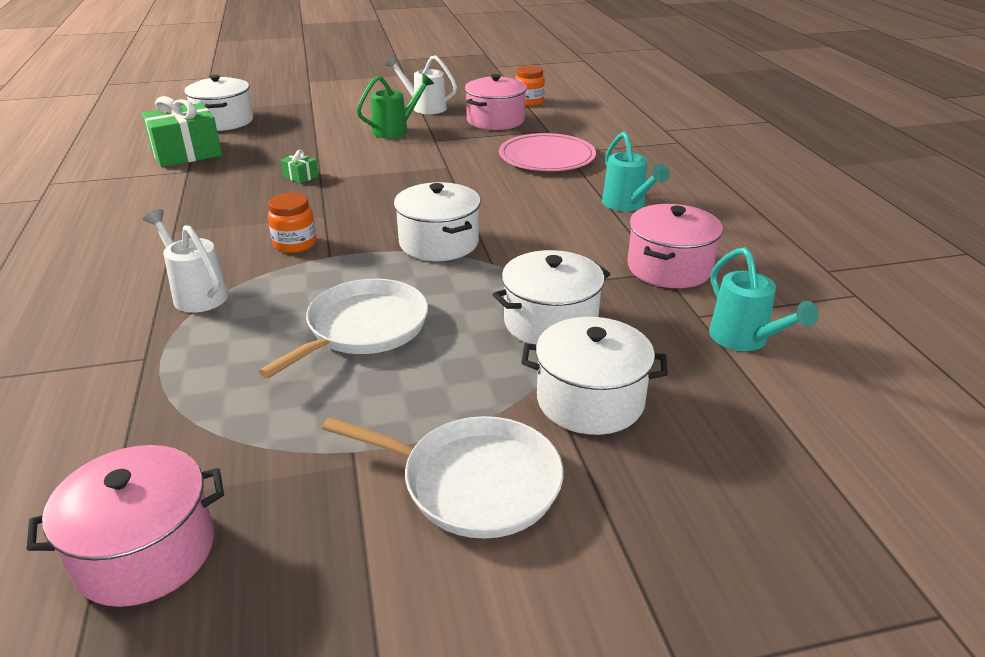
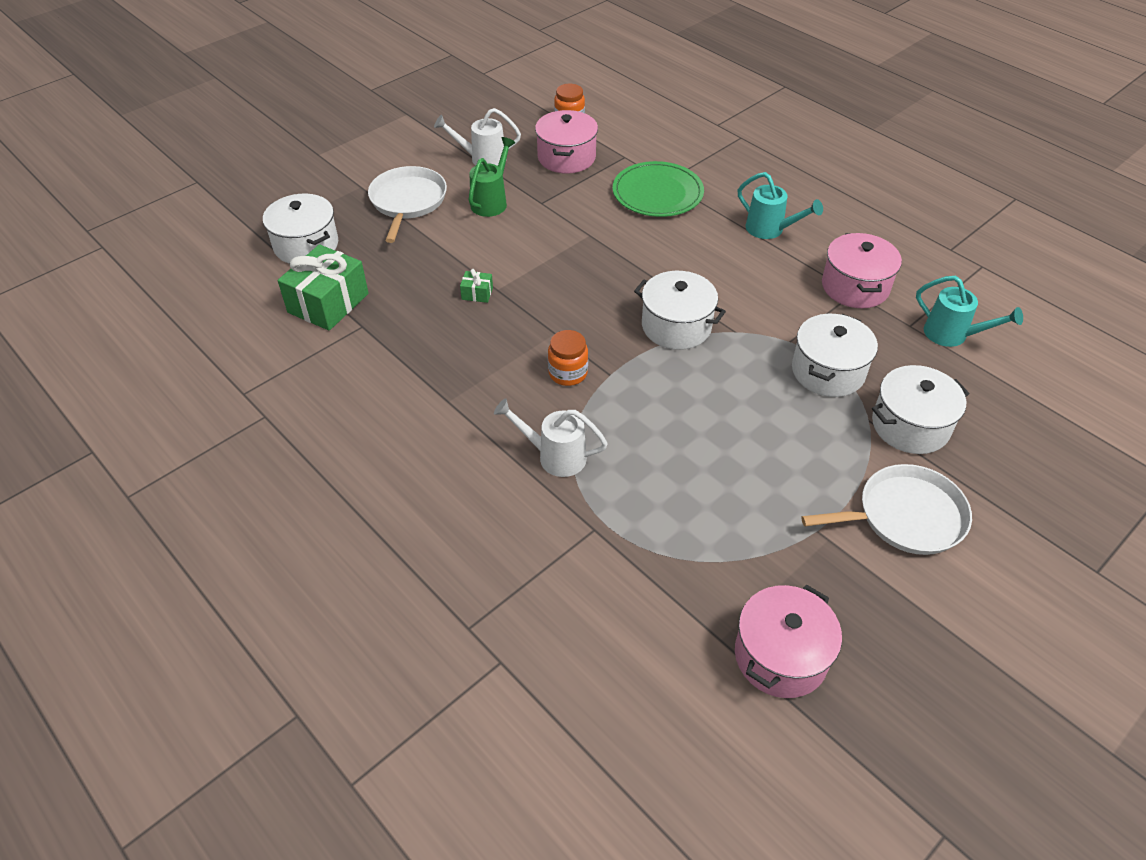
camera: 30 degrees left, 15 degrees up
white pan [259,279,428,378] -> white pan moved to [368,166,447,243]
pink plate [499,133,596,171] -> green plate [613,161,704,217]

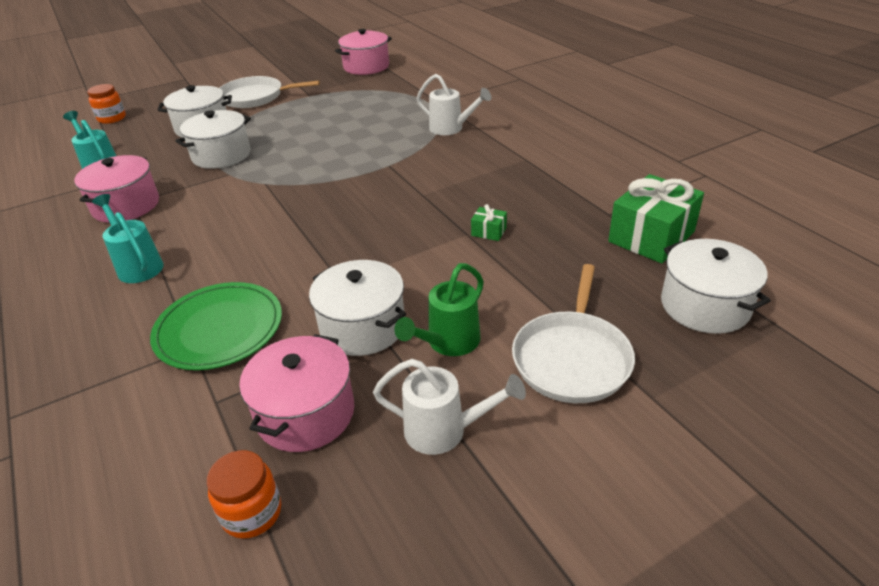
camera: 165 degrees left, 10 degrees down
orange jar [548,330,588,386] -> orange jar moved to [87,84,126,124]
white pot [634,271,726,350] -> white pot moved to [309,260,406,356]

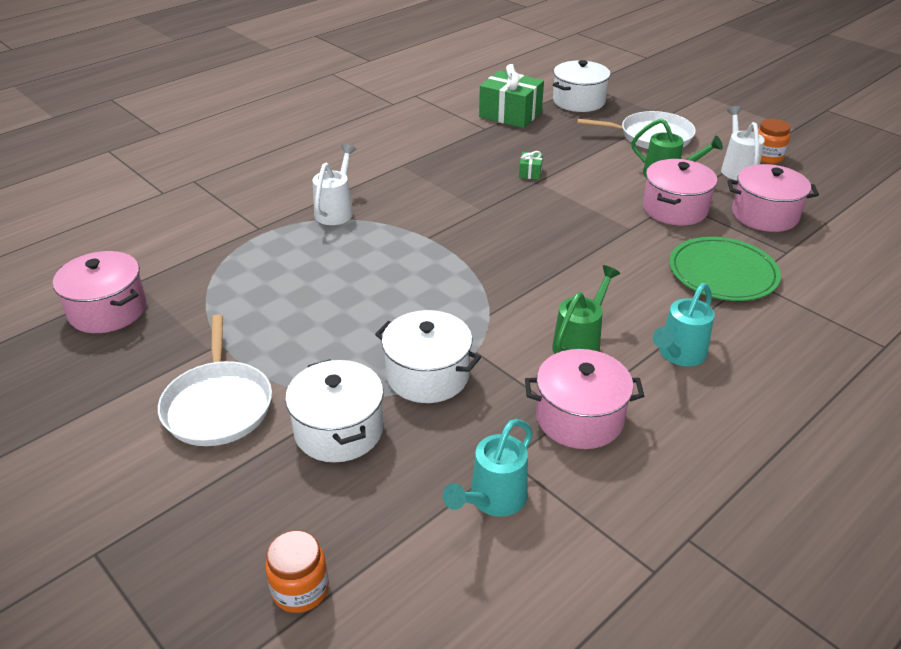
camera: 105 degrees left, 0 degrees up
orange jar [207,450,281,539] -> orange jar moved to [758,119,791,164]
white pot [309,260,406,356] -> pink pot [643,159,717,226]
none -> green watering can [552,265,620,354]

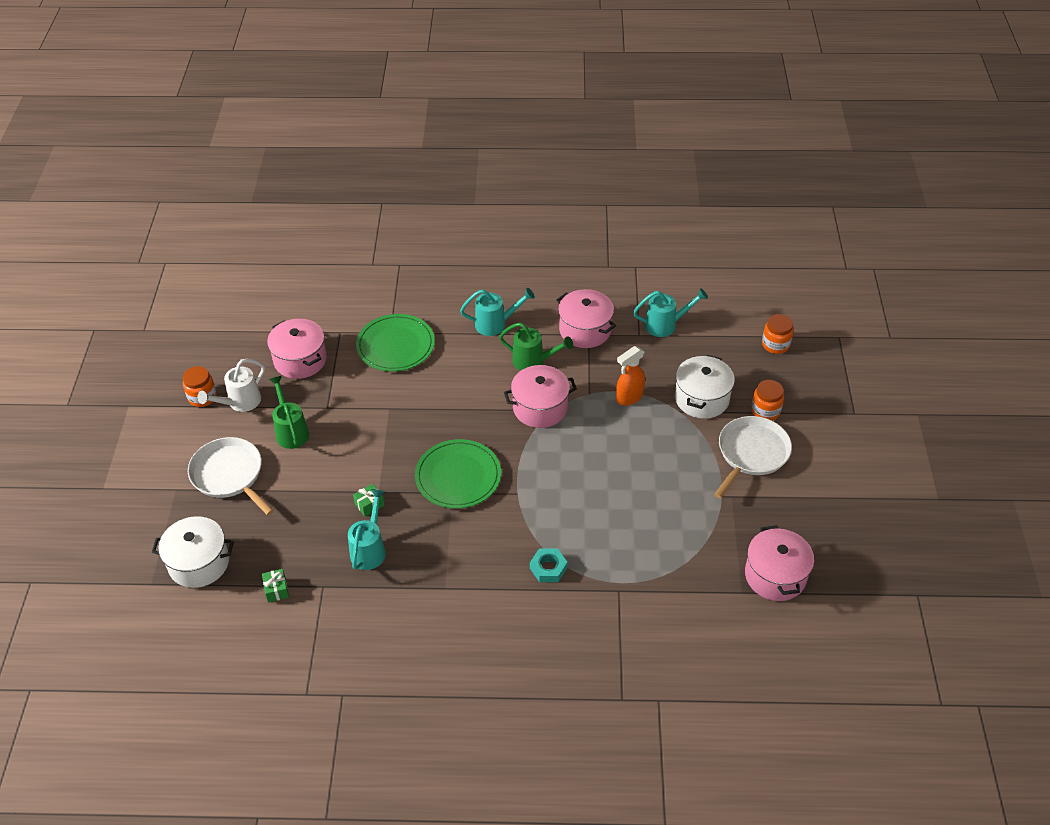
camera: 135 degrees left, 10 degrees up
white watering can [313,144,356,225] -> turquoise nut [530,548,567,582]
white pot [375,310,481,403] -> orange spray bottle [616,346,645,406]
green gift [479,64,544,128] -> green gift [262,569,289,603], size x0.43
green watering can [552,265,620,354] -> green watering can turned 150 degrees counterclockwise [499,323,573,371]
pink pot [643,159,717,226] -> pink pot moved to [504,365,577,428]
none -> turquoise watering can [348,489,386,570]
none -> green plate [415,439,501,509]
none -> orange jar [751,380,784,420]

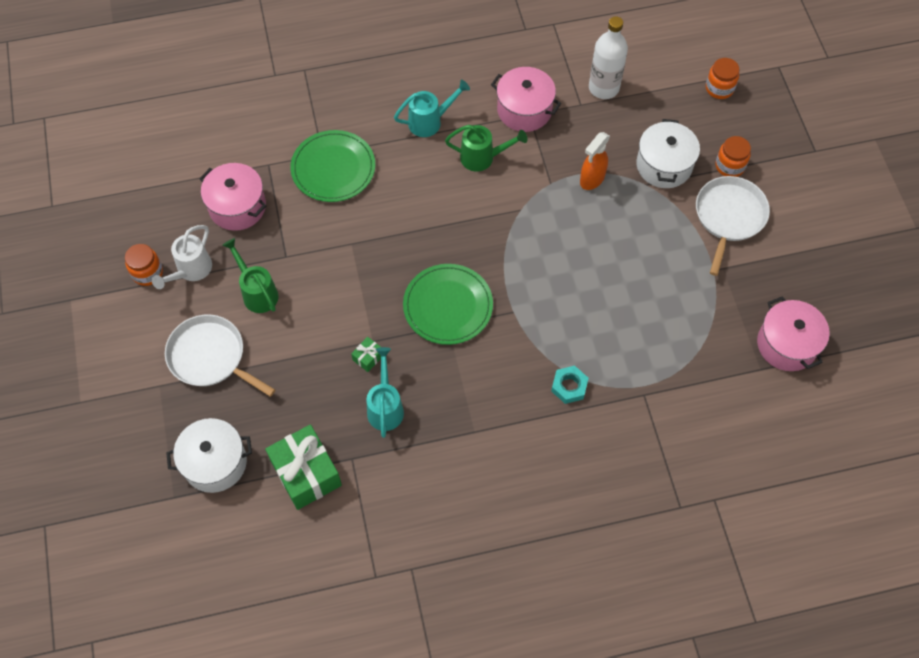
camera: 15 degrees left, 15 degrees up
green gift [262,569,289,603] -> green gift [265,425,342,510], size x2.30
pink pot [504,365,577,428] -> none
turquoise watering can [633,288,708,337] -> white bottle [589,16,628,99]

